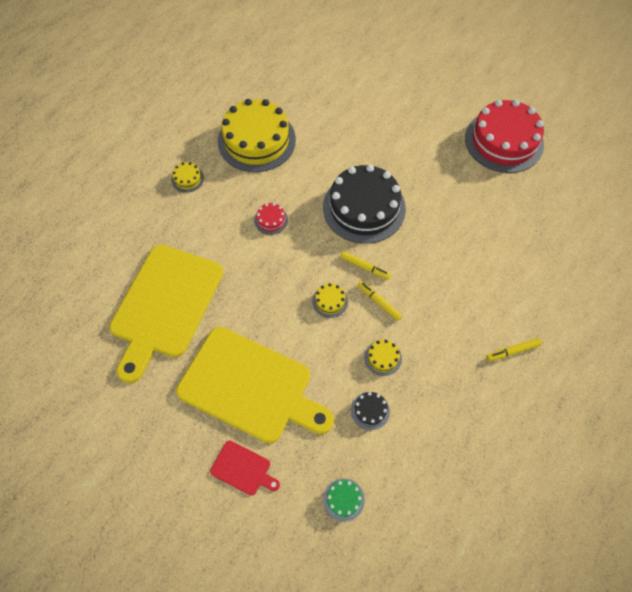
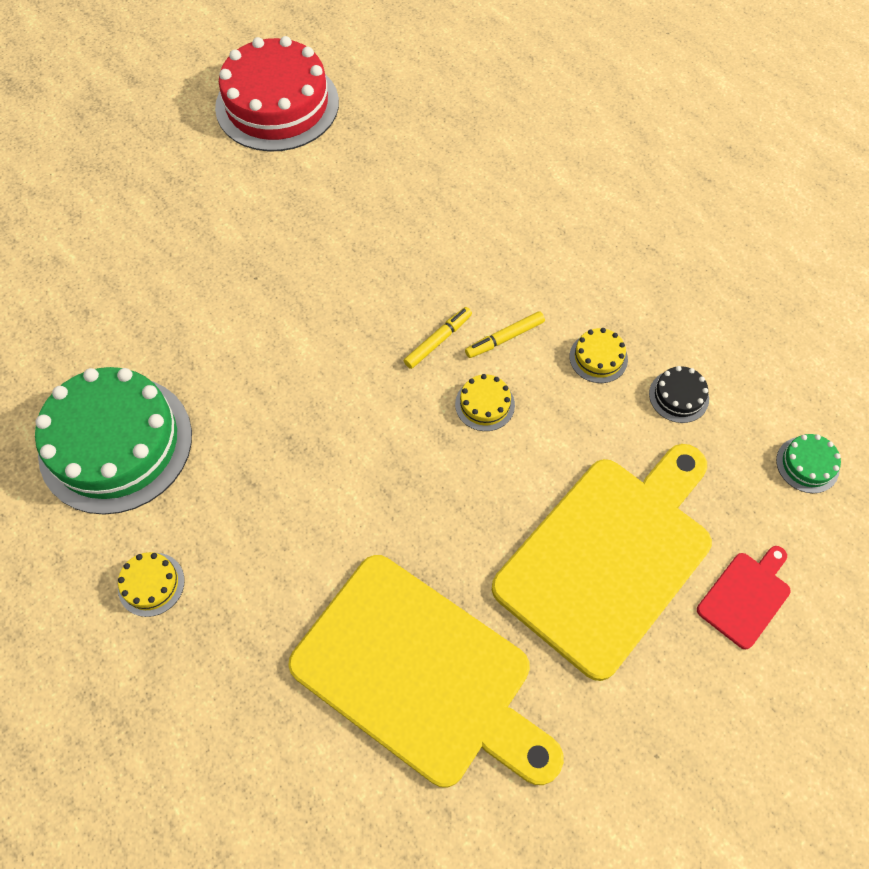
camera: 75 degrees left, 0 degrees up
yellow cake [218,99,296,172] -> green cake [35,367,192,515]
red cake [254,203,288,235] -> none
black cake [323,164,406,244] -> none
yellow marker [486,338,542,361] -> none

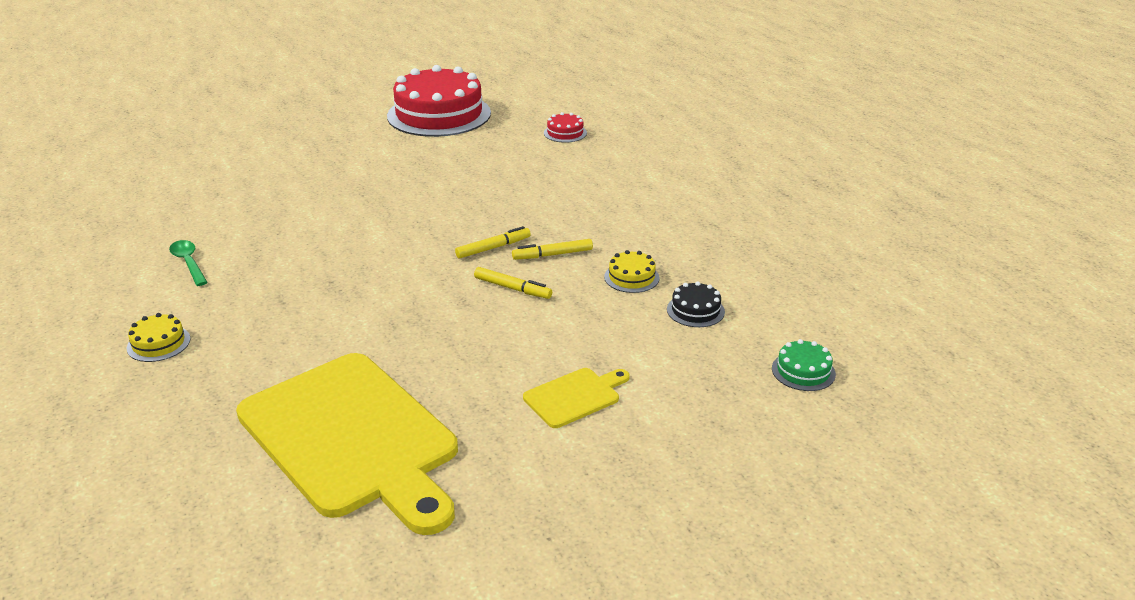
camera: 15 degrees right, 30 degrees down
green cake [35,367,192,515] -> green spoon [169,240,208,286]
yellow cake [455,374,515,431] -> yellow marker [474,267,552,299]
yellow cutting board [492,444,712,681] -> yellow cutting board [523,368,629,428], size x0.42
red cutting board [697,546,791,649] -> none
none -> red cake [544,112,587,143]

